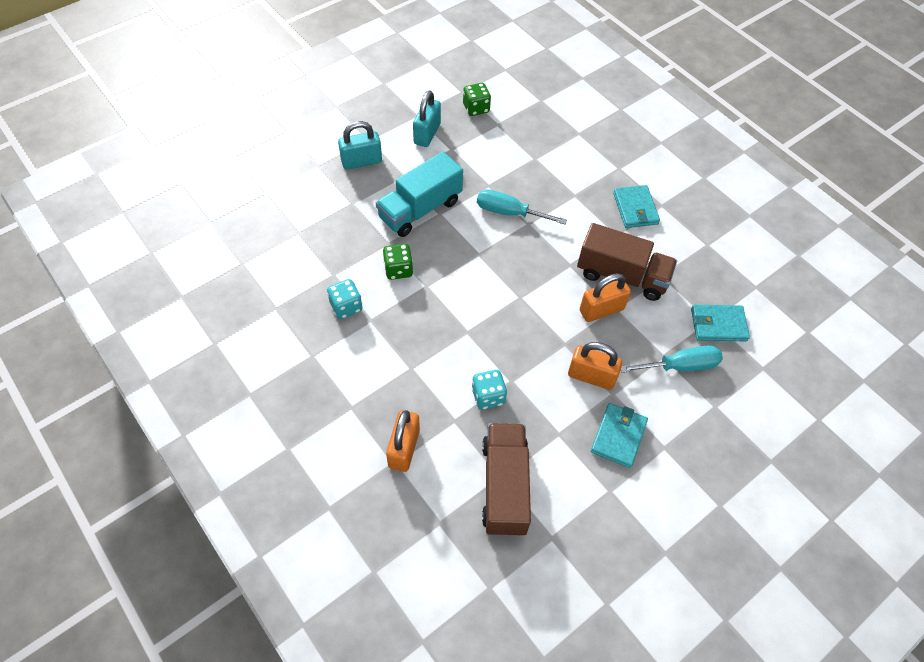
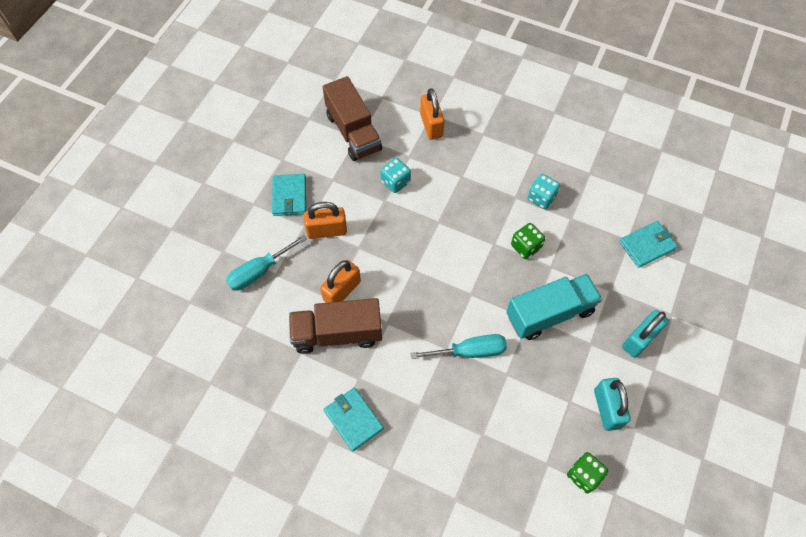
camera: 155 degrees right, 5 degrees up
turquoise truck [376,152,463,237] -> turquoise truck turned 45 degrees clockwise [506,274,602,340]
turquoise wallet [691,305,750,341] -> turquoise wallet moved to [619,221,677,268]

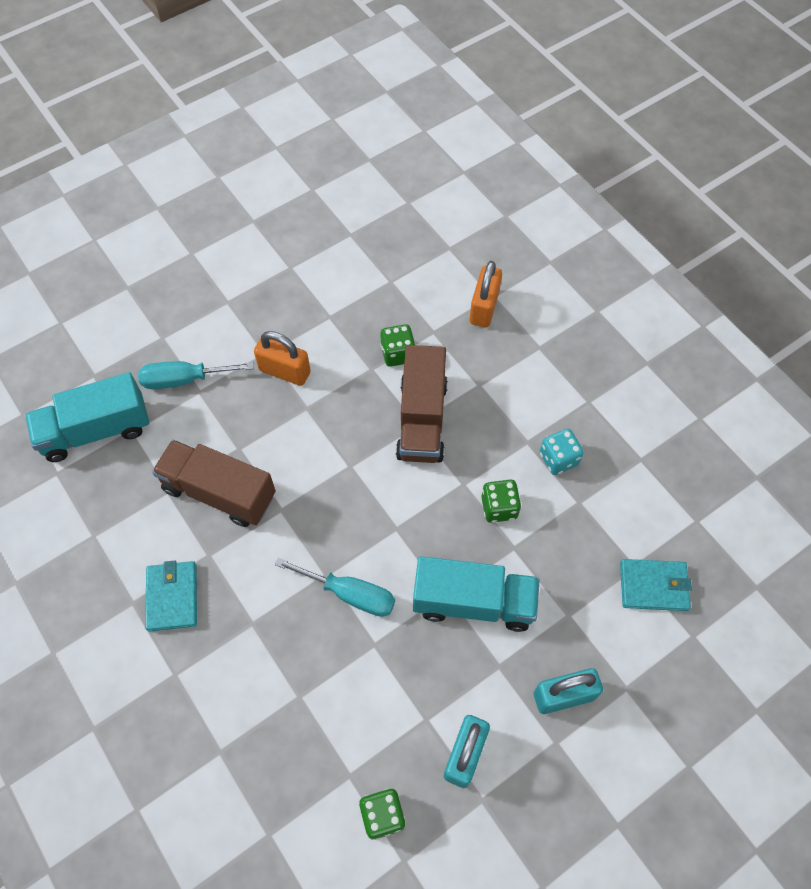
camera: 30 degrees right, 0 degrees up
turquoise wallet [272,174,306,216] -> none
orange padlock [320,260,361,303] -> none
brown truck [322,76,382,161] -> brown truck moved to [396,345,448,463]
turquoise dice [380,158,411,193] -> green dice [380,324,416,367]
none -> turquoise truck [25,372,149,462]

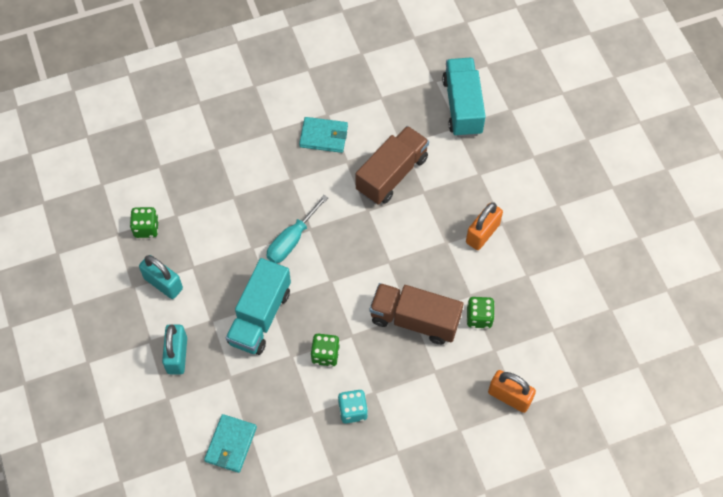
camera: 105 degrees right, 0 degrees up
turquoise screwdriver [138,361,254,389] -> none

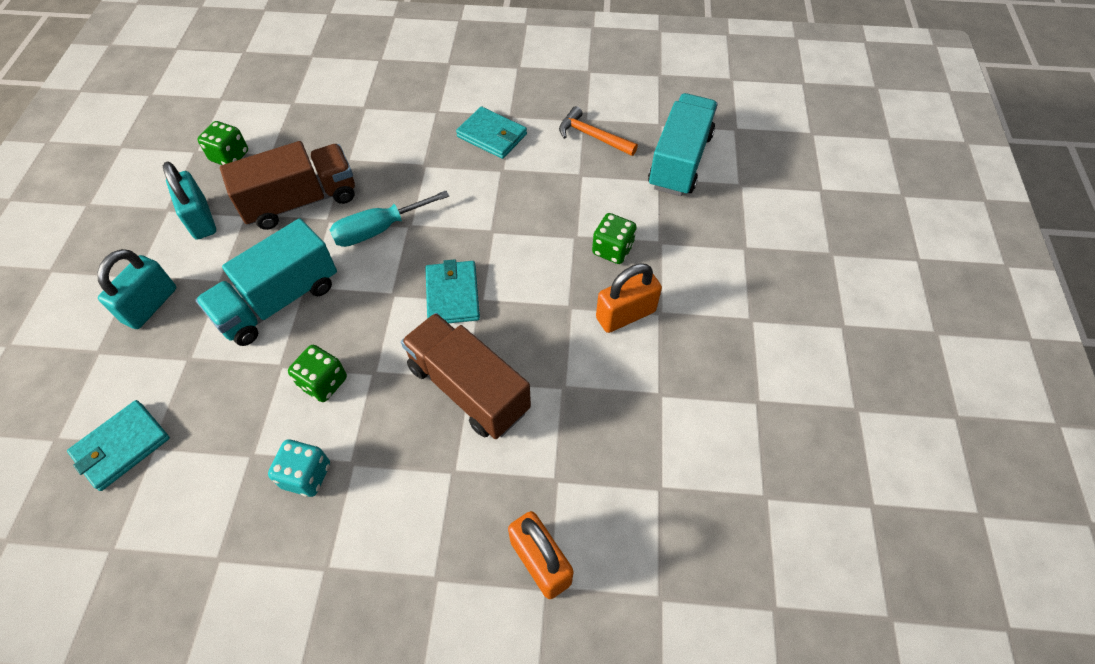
camera: 25 degrees right, 5 degrees down
brown truck [356,126,429,205] -> brown truck moved to [220,141,355,230]
green dice [467,297,495,328] -> green dice moved to [592,213,637,264]
none -> turquoise wallet [425,259,480,323]
none -> orange hammer [559,106,638,156]

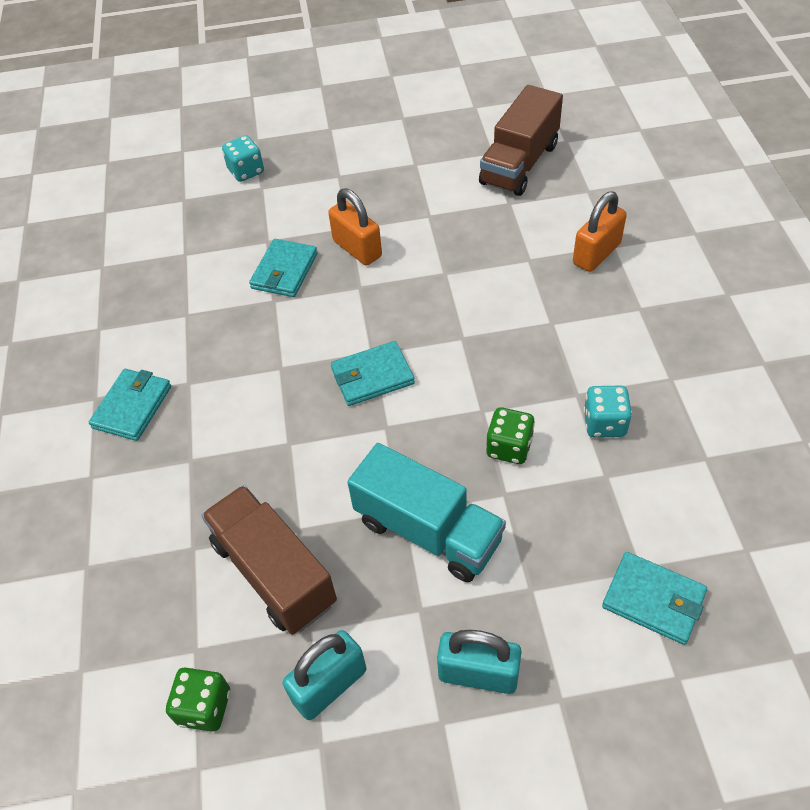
camera: 100 degrees left, 5 degrees down
turquoise screwdriver [330,191,449,247] -> none
brown truck [401,313,531,439] -> brown truck moved to [479,85,563,196]
orange hammer [559,106,638,156] -> none
green dice [592,213,637,264] -> turquoise wallet [249,239,318,297]
turquoise truck [648,93,718,196] -> none
none -> turquoise dice [222,135,264,182]

